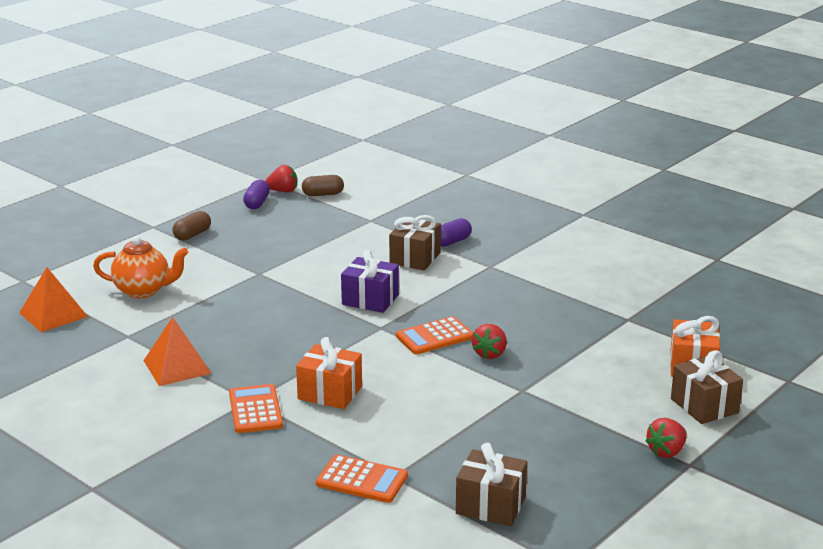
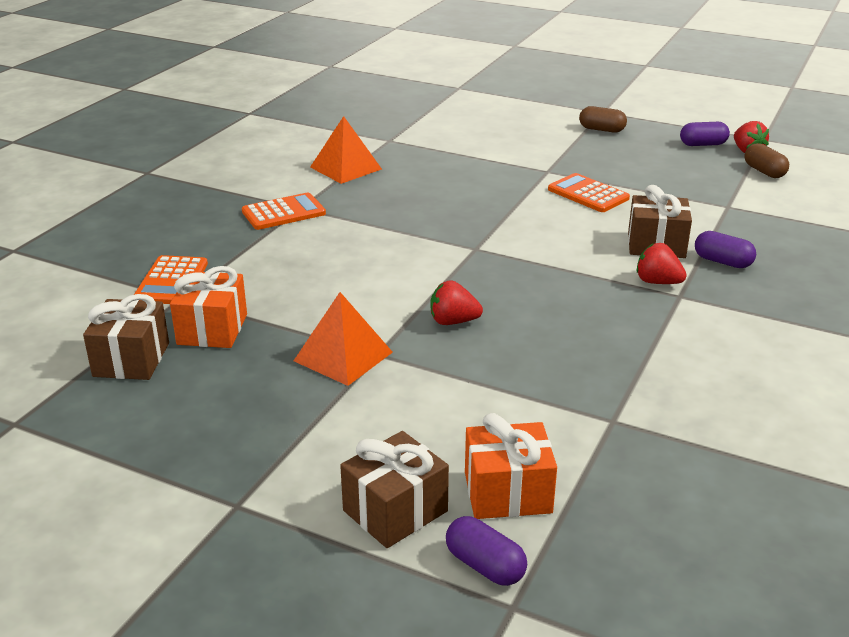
camera: 75 degrees right, 5 degrees up
orange pyramid [19,267,88,332] -> orange pyramid moved to [294,292,393,386]
orange teapot [93,236,188,298] -> none
orange gift [296,337,362,409] -> orange gift moved to [170,266,247,348]
purple gift [341,250,399,313] -> none
orange calculator [396,316,473,354] -> orange calculator moved to [548,173,630,212]
red strawberry [645,418,687,458] -> red strawberry moved to [637,243,687,284]
none -> purple capsule [446,516,527,586]

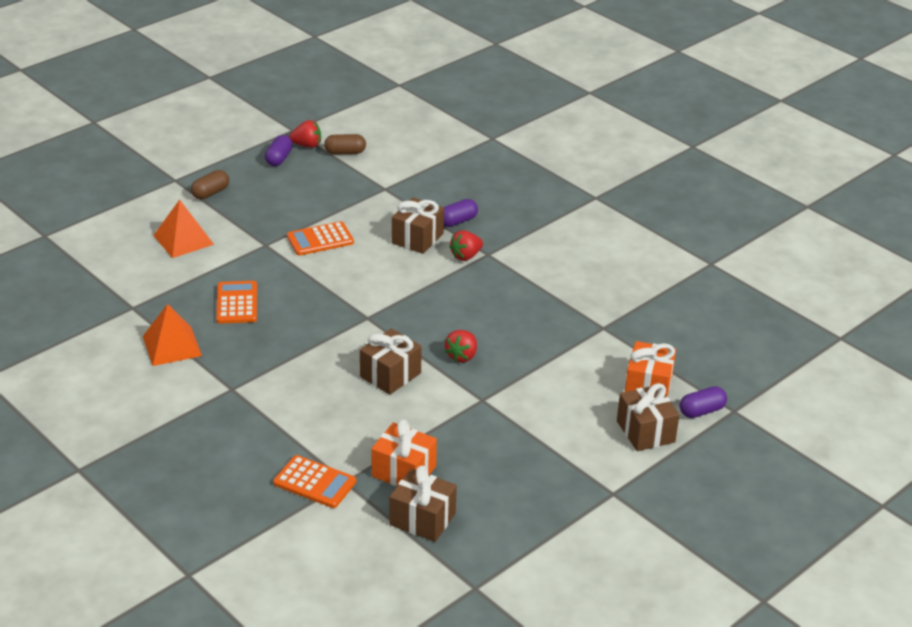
camera: 70 degrees left, 5 degrees up
orange calculator [242,193,326,230] -> orange calculator moved to [216,281,257,324]
orange pyramid [294,292,393,386] -> orange pyramid moved to [153,199,214,258]
none -> brown gift [360,328,422,395]

